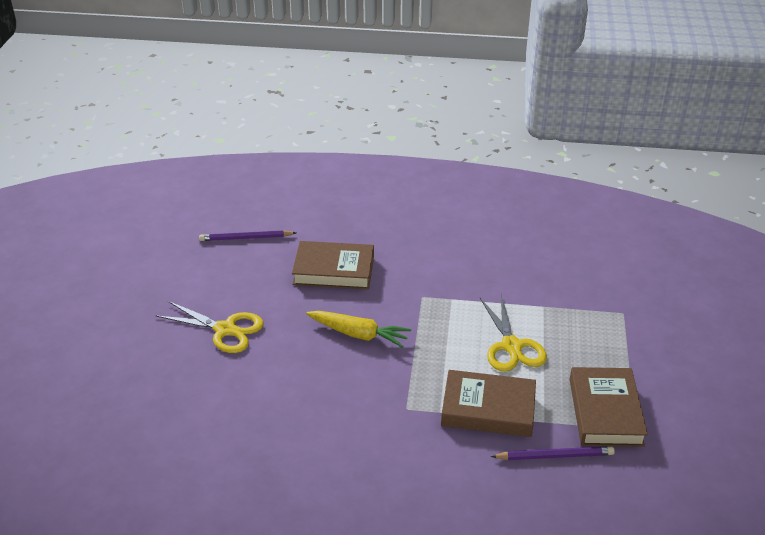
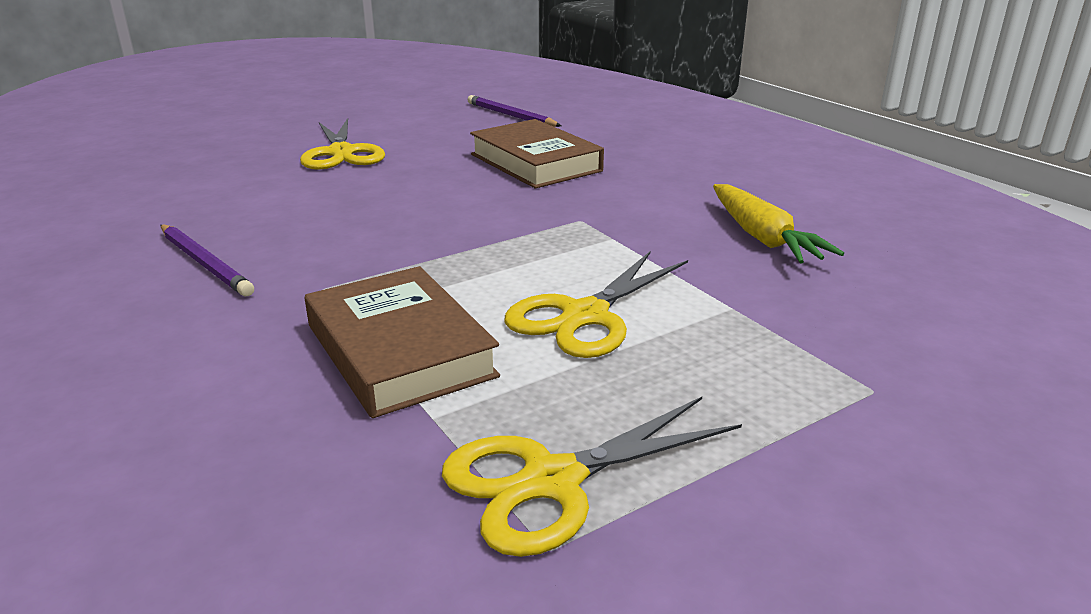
camera: 50 degrees right, 10 degrees down
yellow carrot [306,311,411,348] -> yellow carrot moved to [713,184,844,264]
purple pencil [491,446,615,460] -> purple pencil moved to [160,225,254,296]
brown book [569,367,648,447] -> yellow scissors [442,397,742,557]

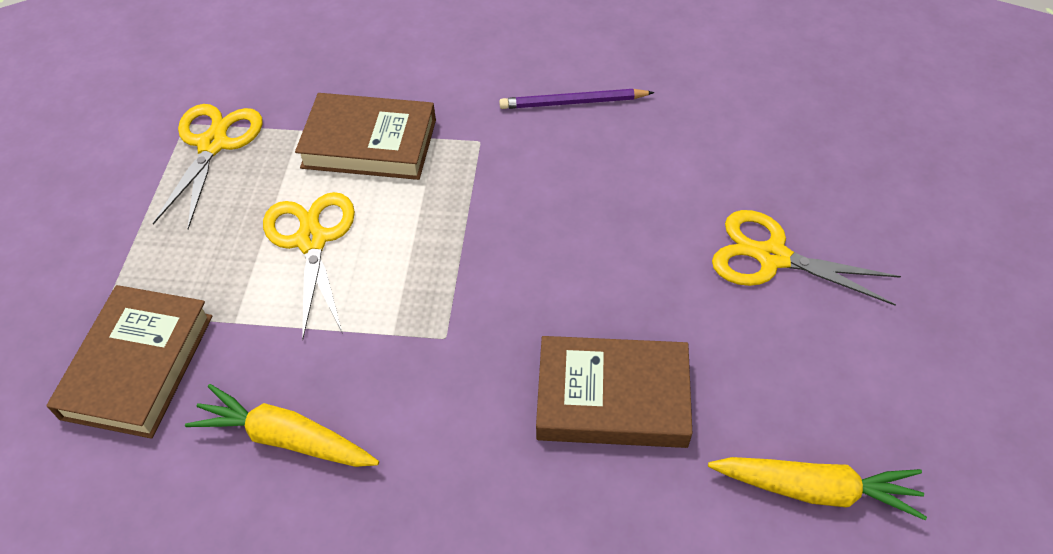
camera: 130 degrees right, 25 degrees up
purple pencil [468,95,561,127] -> yellow carrot [708,457,927,520]
none -> brown book [47,285,213,439]

